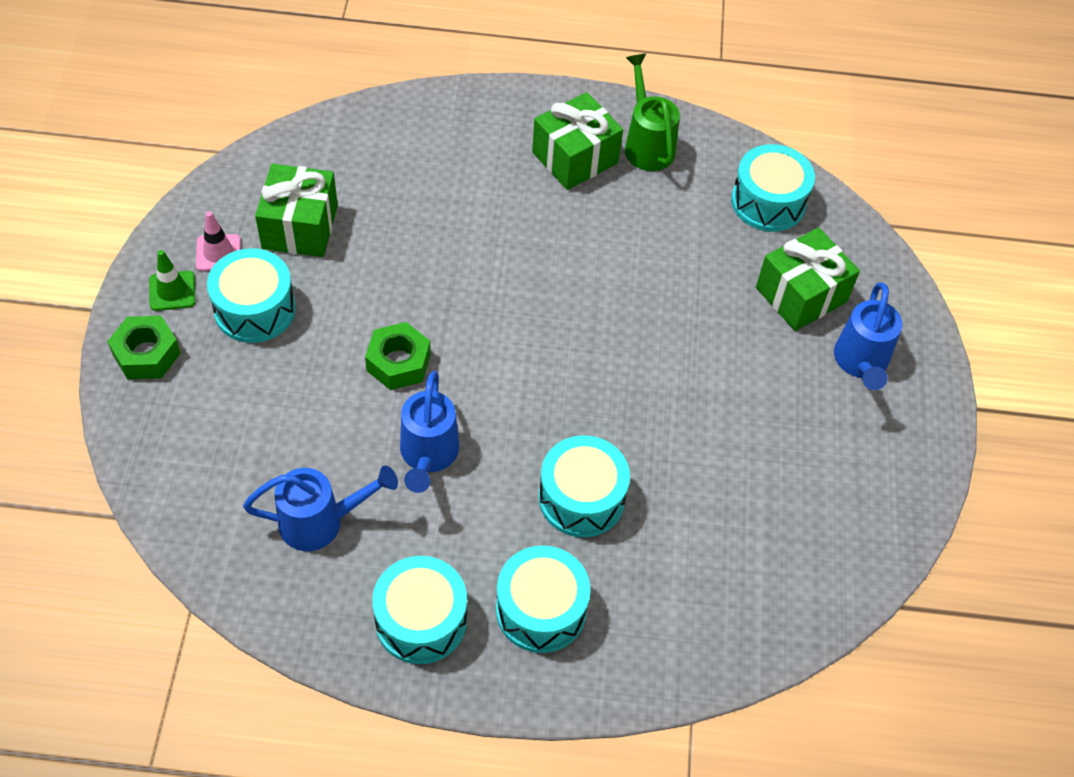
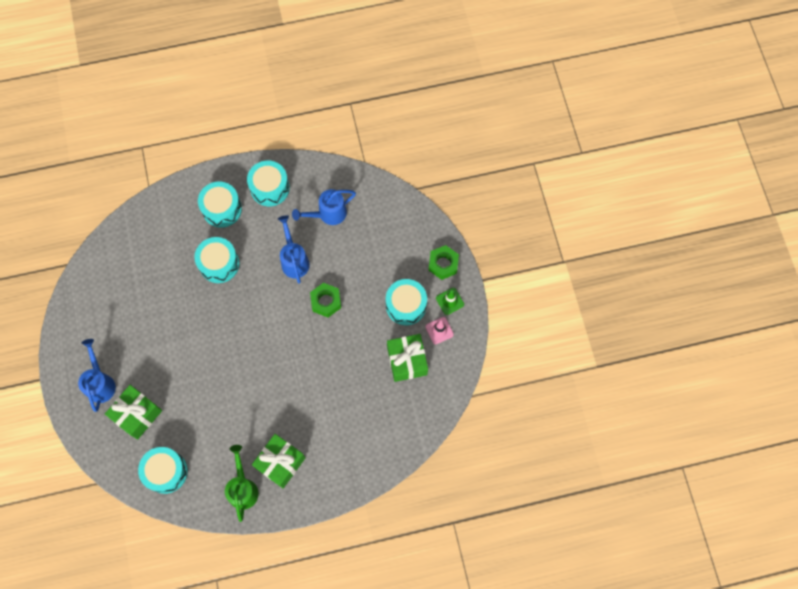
camera: 165 degrees right, 15 degrees up
green watering can [625,54,680,171] -> green watering can turned 150 degrees counterclockwise [225,445,259,522]

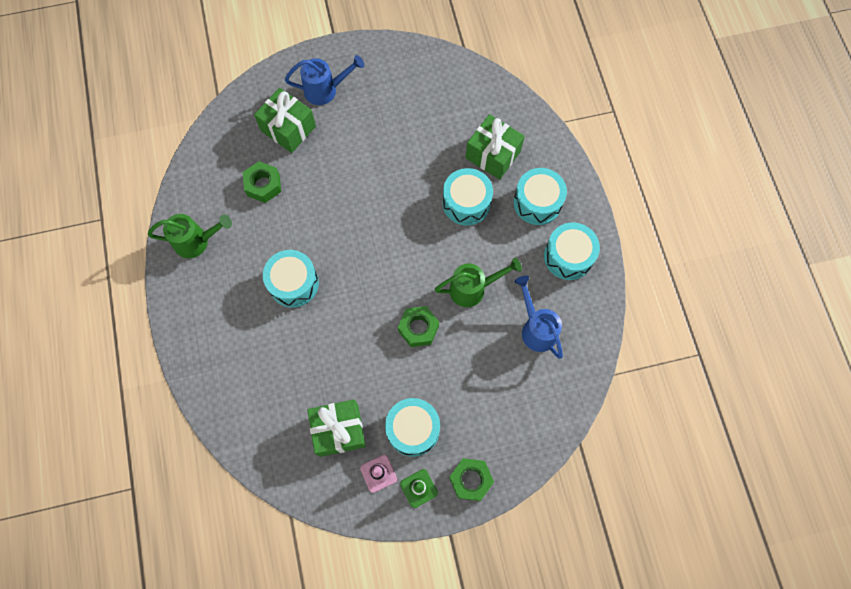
camera: 90 degrees right, 0 degrees up
turquoise drum [138,447,188,494] -> turquoise drum moved to [263,250,319,308]
green gift [252,434,306,488] -> green gift moved to [466,114,525,180]
blue watering can [278,215,310,283] -> green watering can [435,258,522,307]
none -> green nut [243,161,281,203]

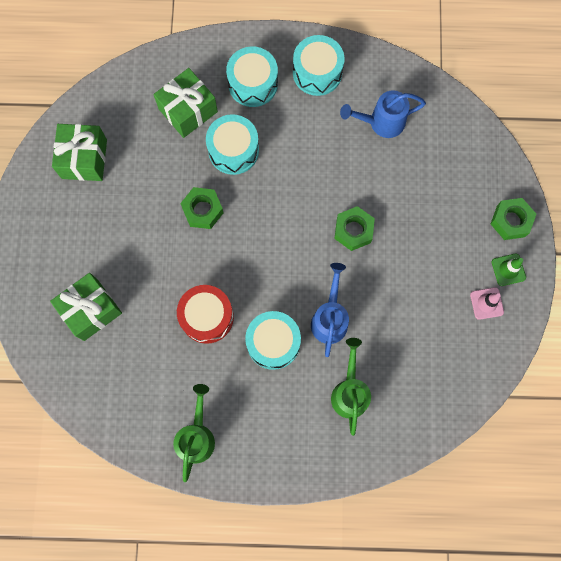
camera: 75 degrees left, 5 degrees up
green nut [243,161,281,203] -> green nut moved to [180,187,224,229]
blue watering can [285,55,364,105] -> blue watering can moved to [311,263,349,357]
green gift [308,399,366,457] -> green gift moved to [52,124,107,181]
turquoise drum [385,398,440,457] -> none
green watering can [435,258,522,307] -> green watering can moved to [331,338,371,436]
none -> red drum [177,285,234,344]

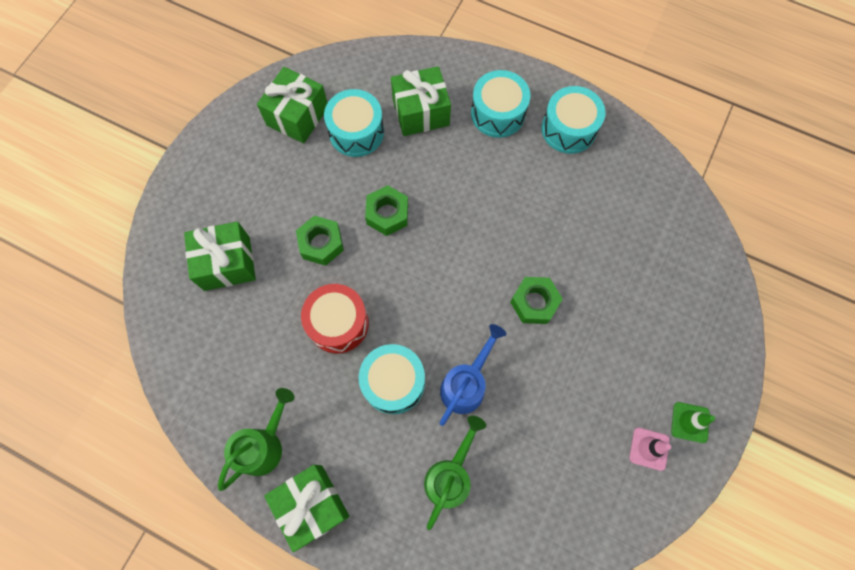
camera: 25 degrees right, 5 degrees down
turquoise drum [206,114,259,175] -> turquoise drum moved to [324,89,384,157]
blue watering can [340,90,426,138] -> none
green nut [491,198,536,240] -> green nut moved to [296,215,344,266]
none -> green gift [264,465,350,552]

